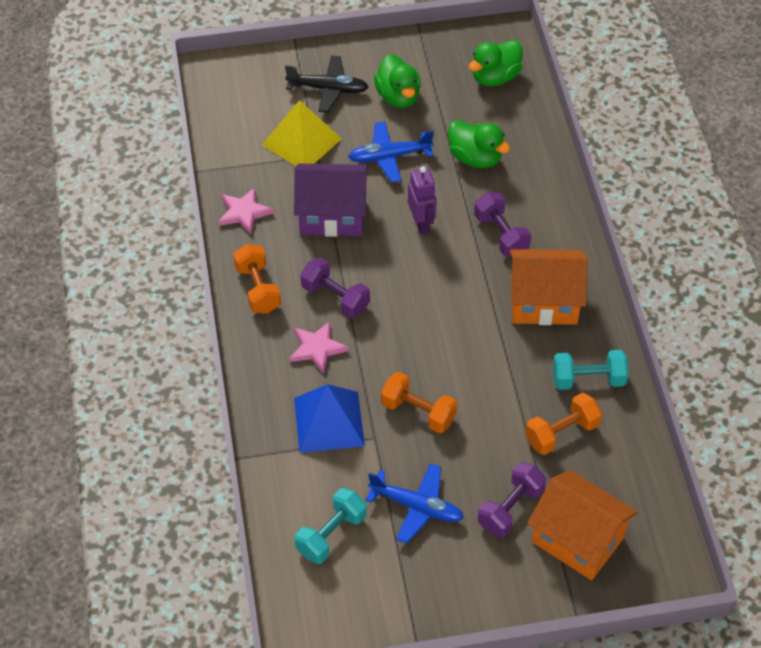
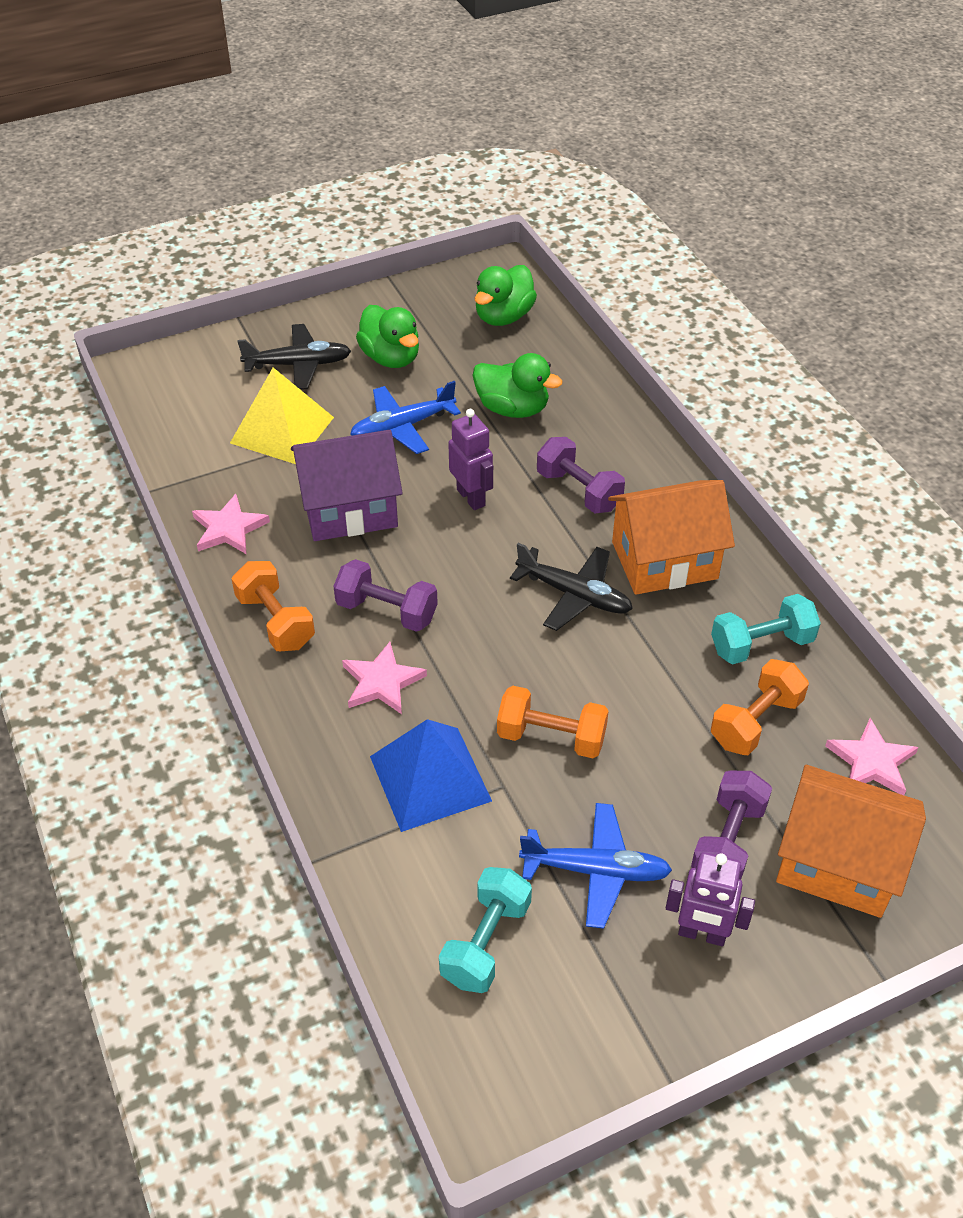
camera: 15 degrees left, 5 degrees down
none -> black plane [510,543,633,631]
none -> purple robot [666,852,755,946]
none -> pink star [825,718,919,795]

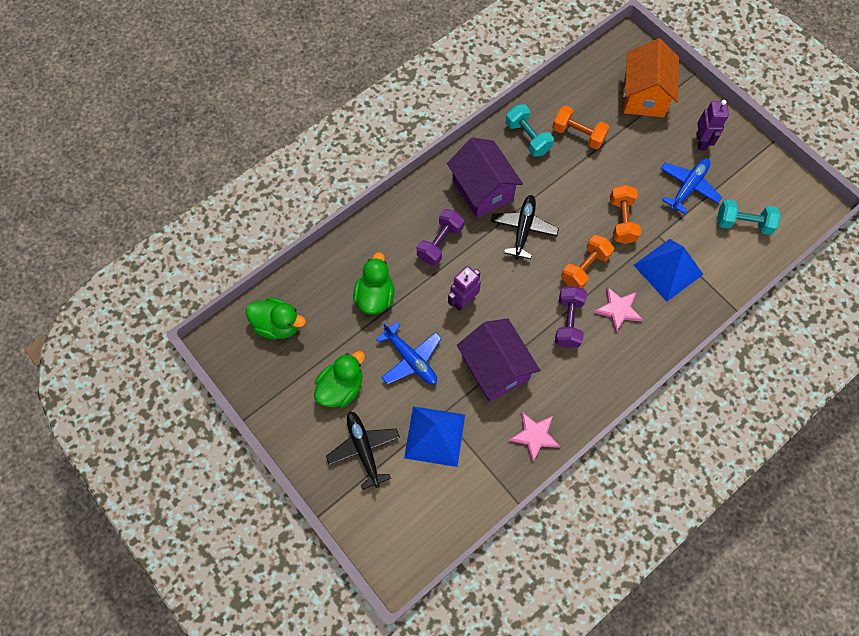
camera: 105 degrees left, 20 degrees up
yellow pyramid [230,368,334,464] -> blue pyramid [404,406,465,467]
orange dumbbell [232,561,315,651] -> orange dumbbell moved to [561,235,614,289]
blue plane [519,803,672,929] -> blue plane turned 45 degrees clockwise [660,158,722,214]
orange house [608,480,735,595] -> purple house [447,137,523,218]
purple dumbbell [691,771,772,880] -> none
pink star [825,718,919,795] -> none

